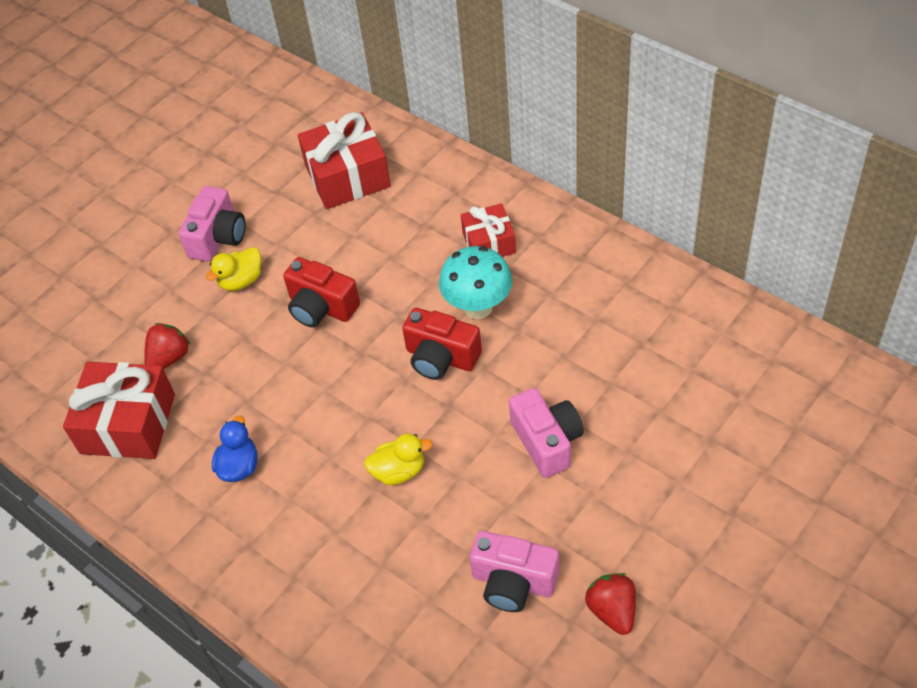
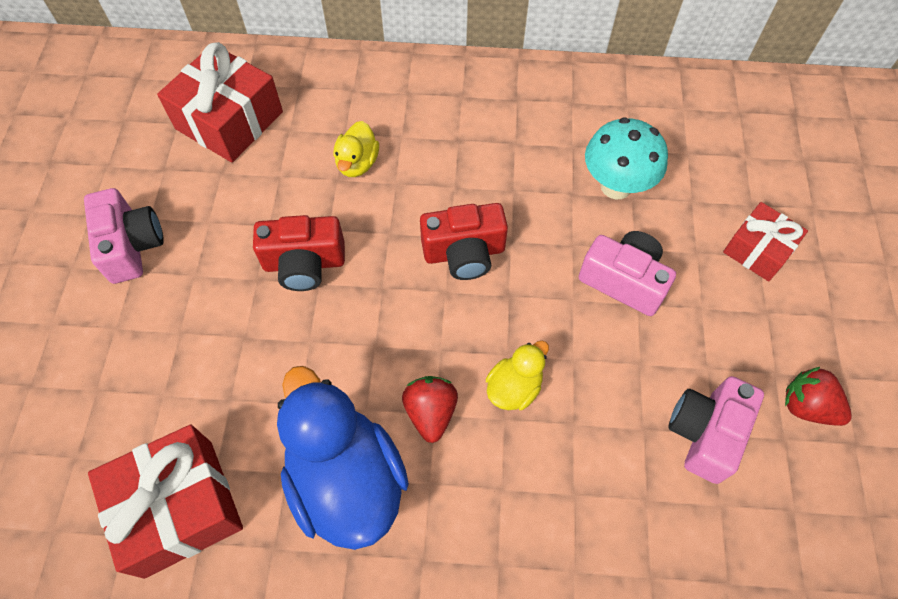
camera: 40 degrees left, 10 degrees up
red strawberry [144,323,190,369] -> red strawberry moved to [402,376,458,443]
yellow duck [206,247,261,291] -> yellow duck moved to [333,121,379,177]
blue duck [212,416,258,482] -> blue duck [277,366,409,550], size x2.09
turquoise mushroom [439,246,513,319] -> turquoise mushroom moved to [585,117,668,200]
red gift [461,203,516,257] -> red gift moved to [723,202,808,281]
pink camera [470,531,559,612] -> pink camera turned 135 degrees clockwise [669,376,764,484]

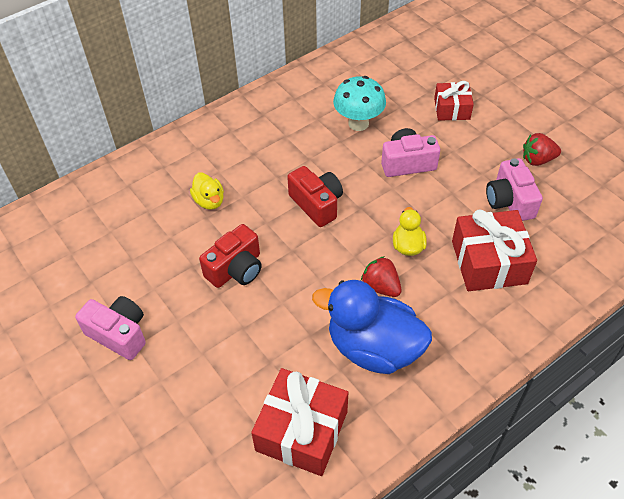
camera: 40 degrees left, 10 degrees down
red gift [157,42,283,163] -> red gift moved to [452,209,537,291]
red camera [420,203,508,280] -> red camera turned 75 degrees counterclockwise [287,166,343,227]

